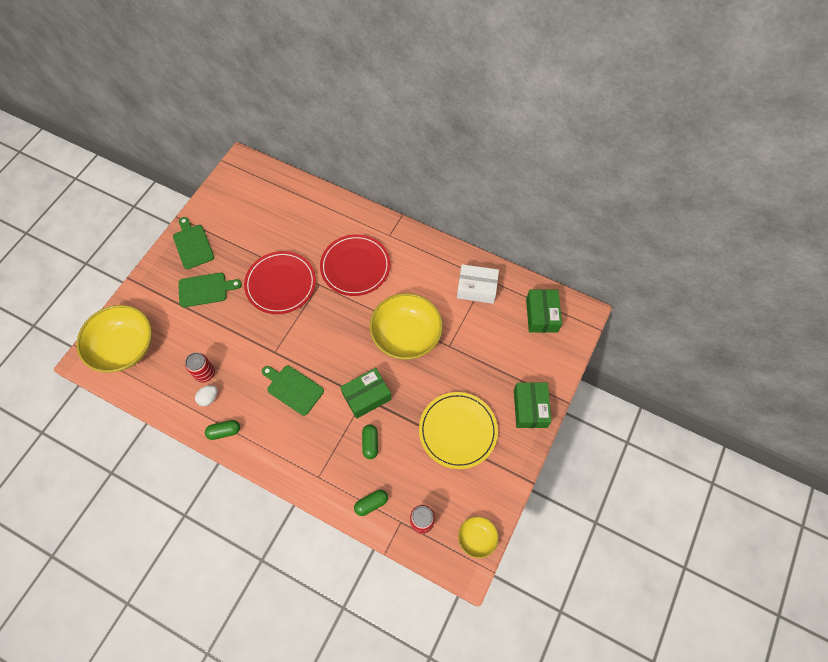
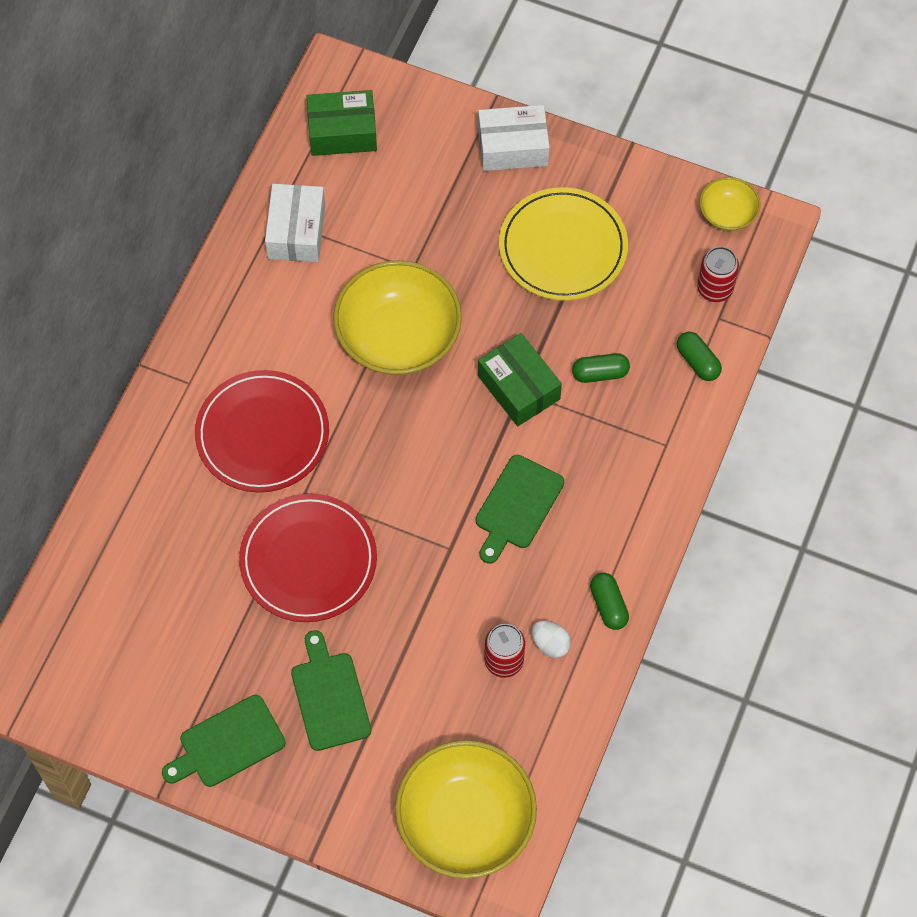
camera: 95 degrees left, 0 degrees up
green box [514,382,552,428] -> white box [478,105,550,171]

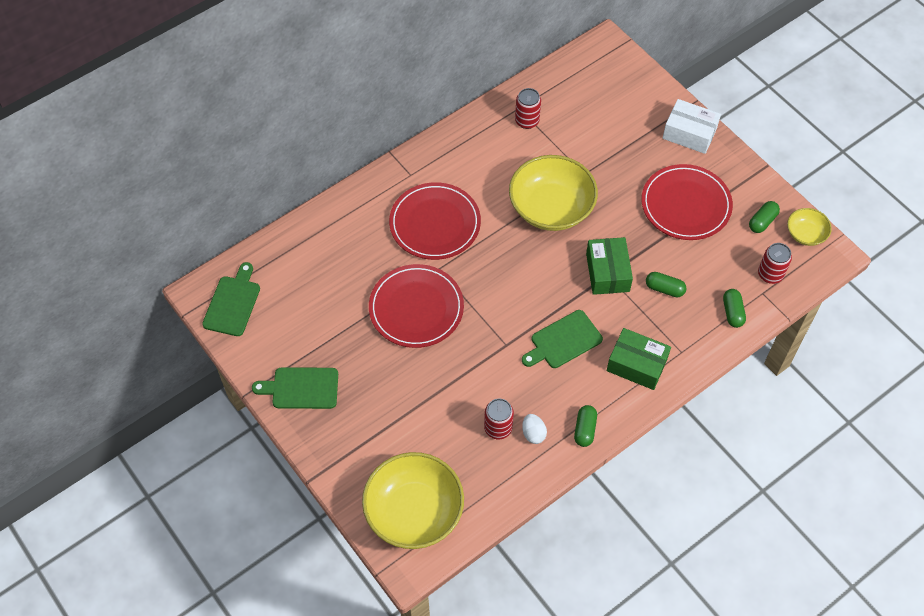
camera: 30 degrees right, 5 degrees down
white box [265,184,325,262] -> red can [515,88,541,129]
green cutting board [291,630,371,751] -> green cutting board moved to [202,262,260,336]
green box [307,90,377,156] -> green box moved to [607,328,671,390]
yellow plate [499,187,628,301] -> red plate [641,164,733,240]
none -> green capsule [749,201,780,233]

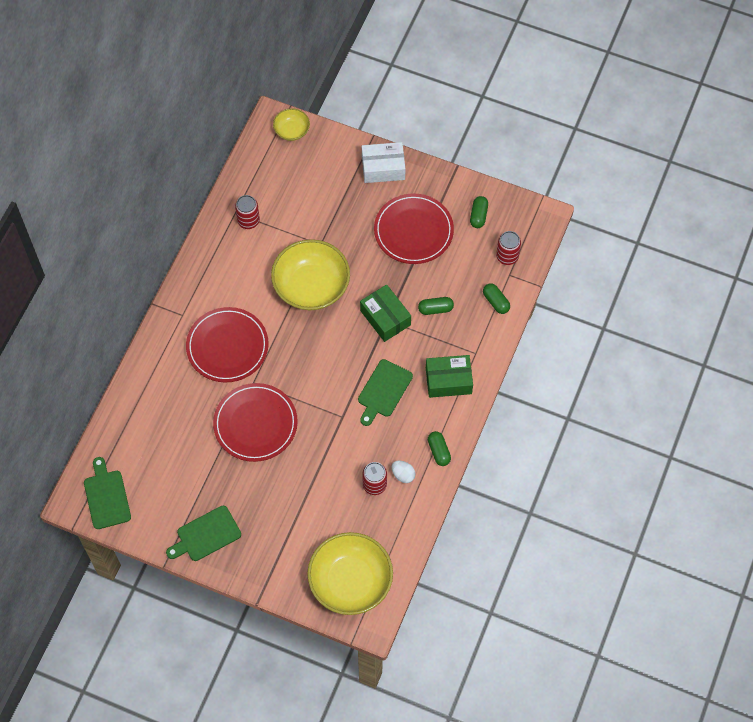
camera: 30 degrees left, 5 degrees up
yellow bowl [787,208,832,246] -> yellow bowl moved to [273,108,310,141]

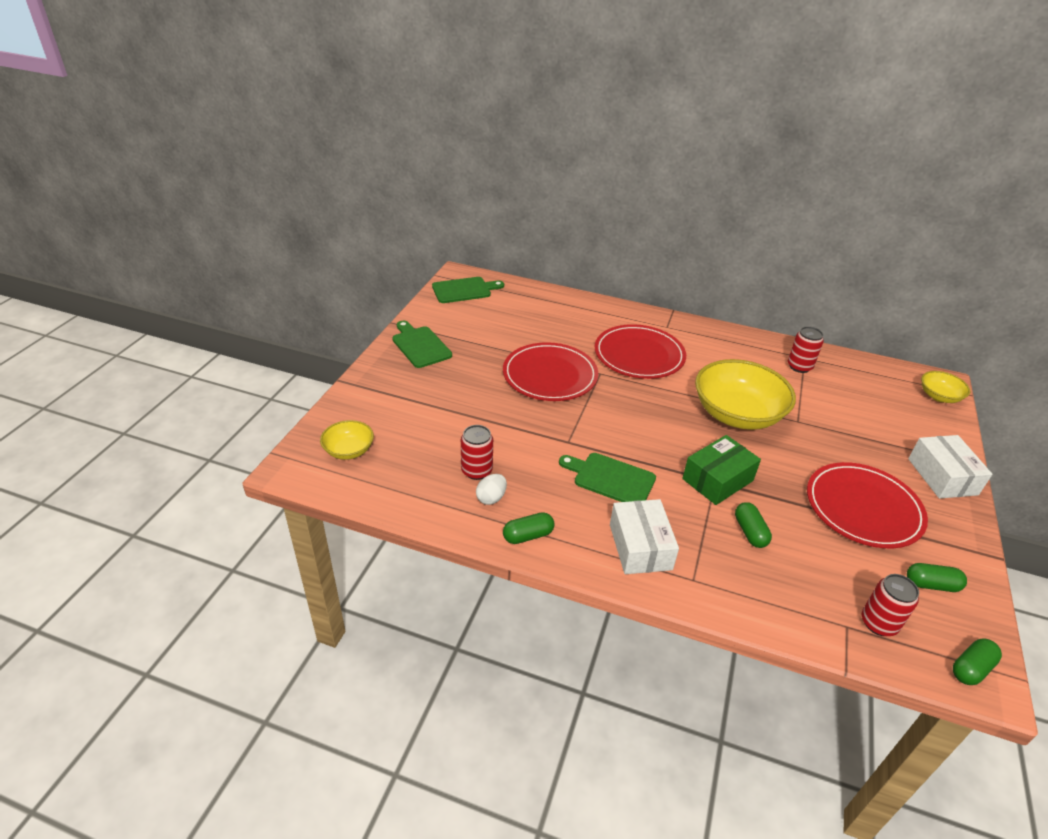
camera: 85 degrees right, 25 degrees down
yellow bowl [307,532,393,615] -> yellow bowl [320,420,374,460], size x0.49
green box [426,355,473,398] -> white box [610,499,679,574]
green capsule [483,283,510,314] -> green capsule moved to [953,639,1002,685]

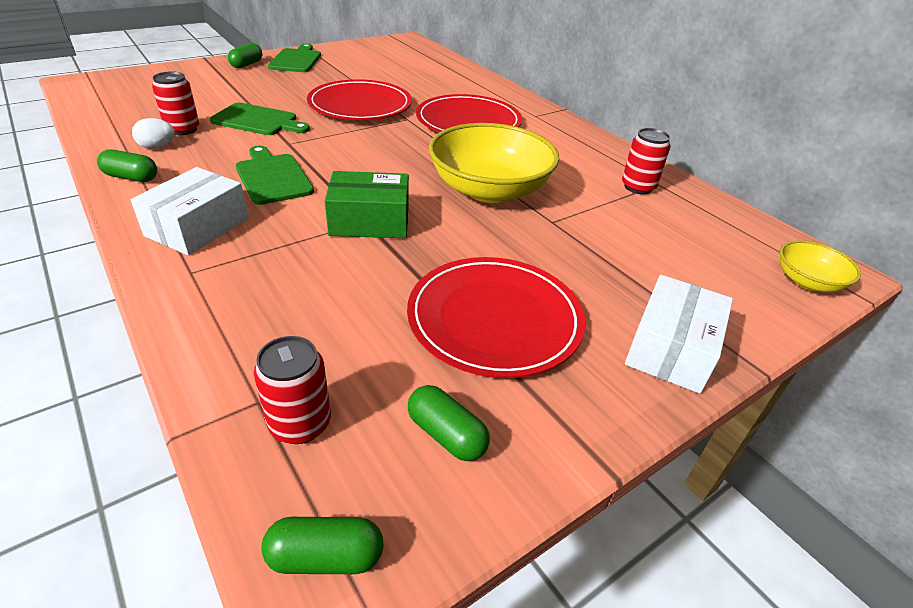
camera: 35 degrees right, 0 degrees up
yellow bowl [320,420,374,460] -> none
green cutting board [432,277,504,303] -> green cutting board moved to [210,103,310,135]
green capsule [735,502,772,548] -> green capsule moved to [228,43,262,68]

